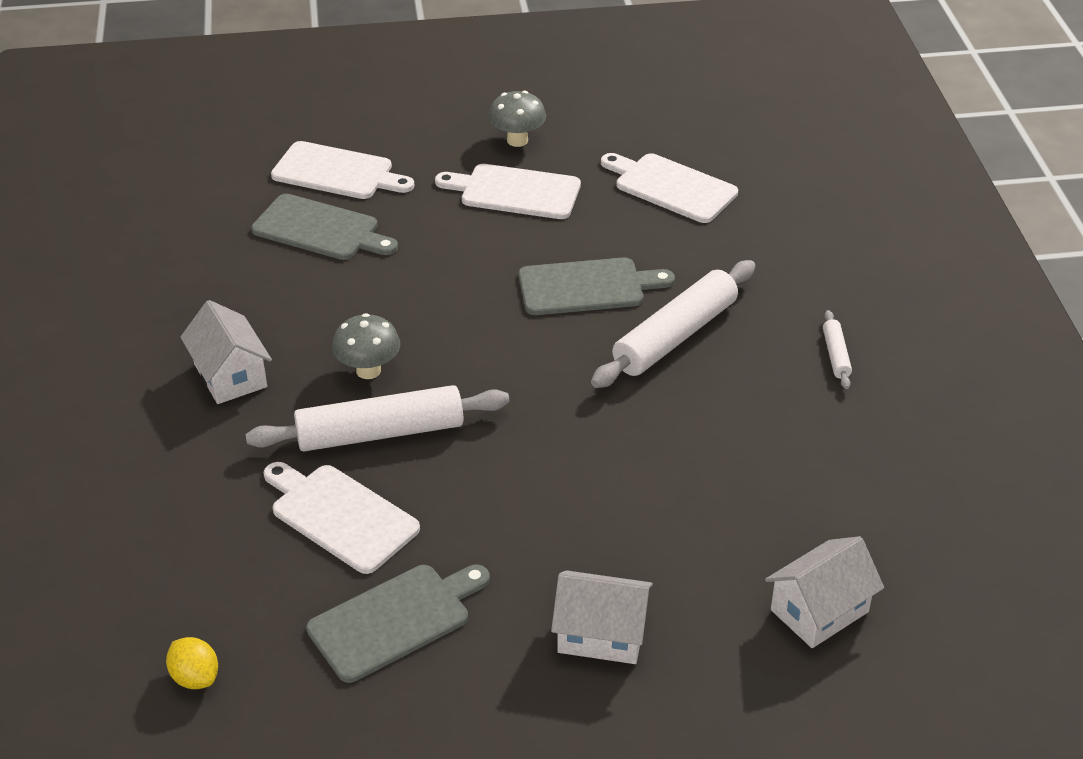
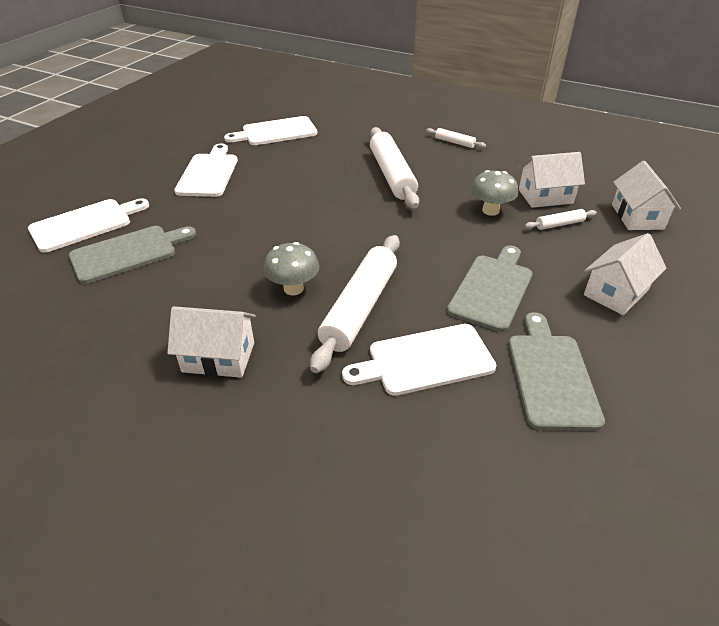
camera: 55 degrees left, 0 degrees up
yellow lemon [166,637,218,689] -> none
white cutting board [435,164,581,219] -> white cutting board turned 135 degrees clockwise [174,144,238,197]
grey mushroom [488,90,546,147] -> grey mushroom moved to [471,170,518,216]
grey cutting board [519,257,675,315] -> grey cutting board moved to [447,245,532,332]
none -> white house [519,152,585,208]
none -> white rolling pin [525,209,597,230]

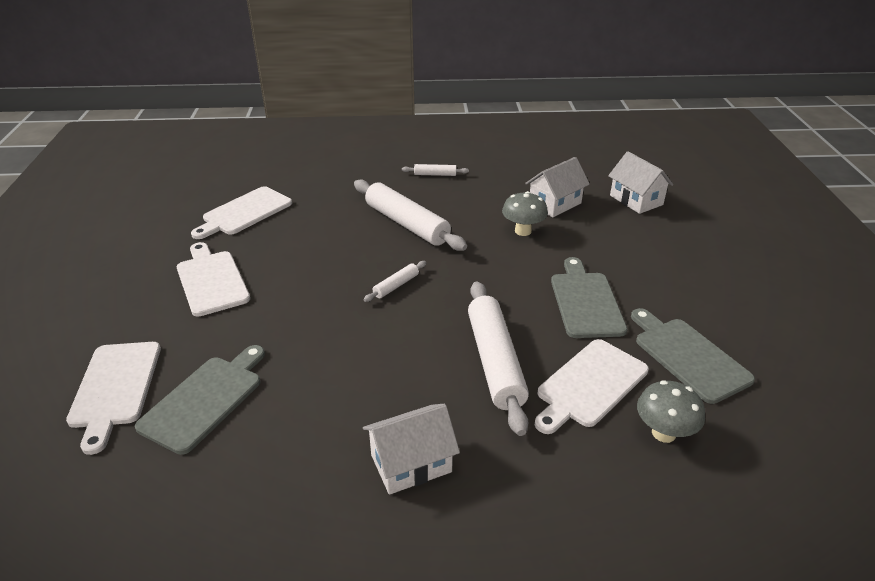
camera: 30 degrees left, 5 degrees down
white cutting board [28,198,149,253] -> white cutting board turned 150 degrees clockwise [66,342,161,455]
grey mushroom [264,242,319,295] -> grey mushroom moved to [637,380,705,443]
white rolling pin [525,209,597,230] -> white rolling pin moved to [364,261,426,302]
white house [584,233,667,315] -> none

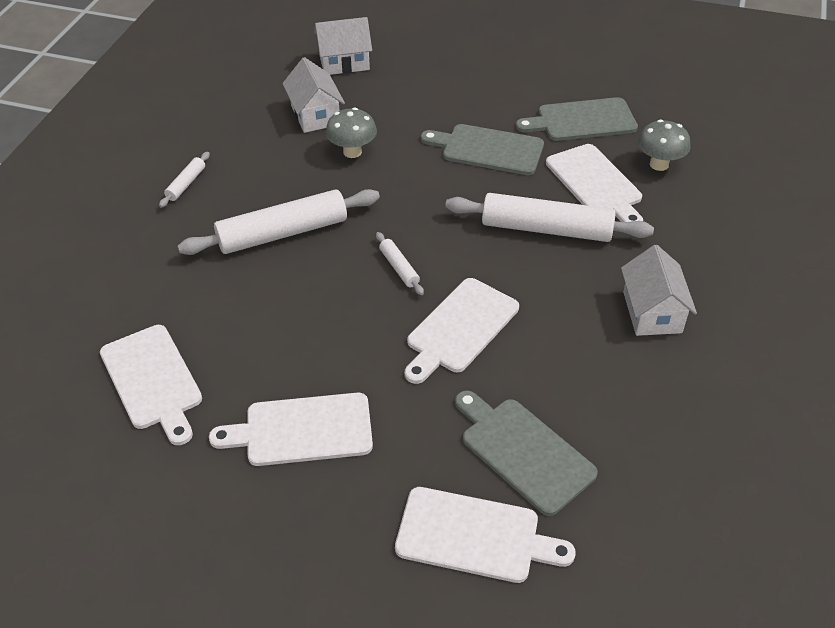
camera: 70 degrees left, 10 degrees up
none -> white cutting board [405,278,519,384]

